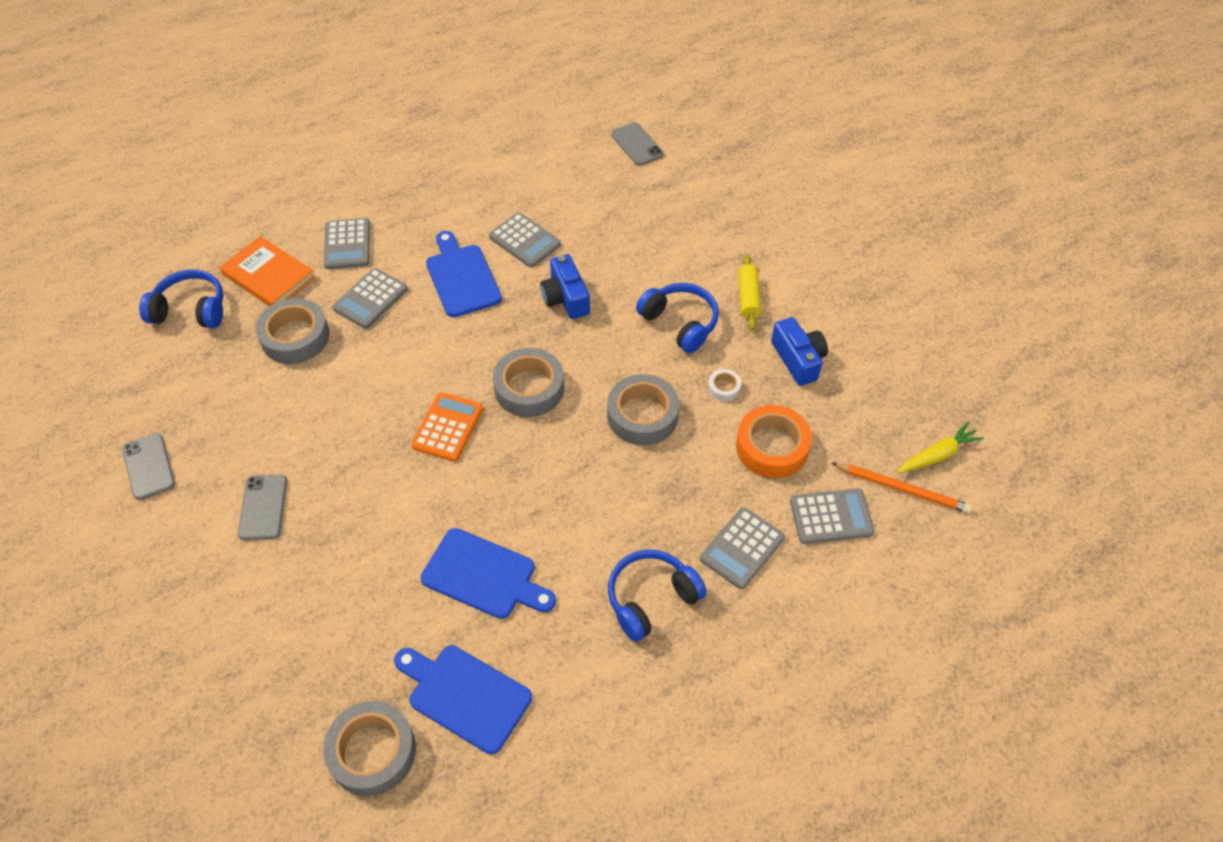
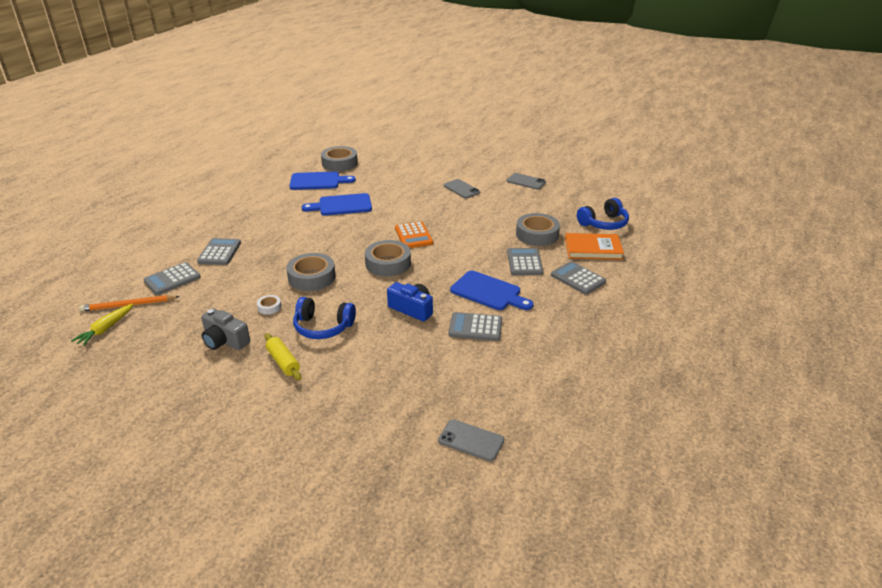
camera: 145 degrees right, 20 degrees down
blue headphones [608,550,707,642] -> none
orange tape [736,405,812,478] -> none
blue camera [771,317,828,386] -> grey camera [201,308,250,350]

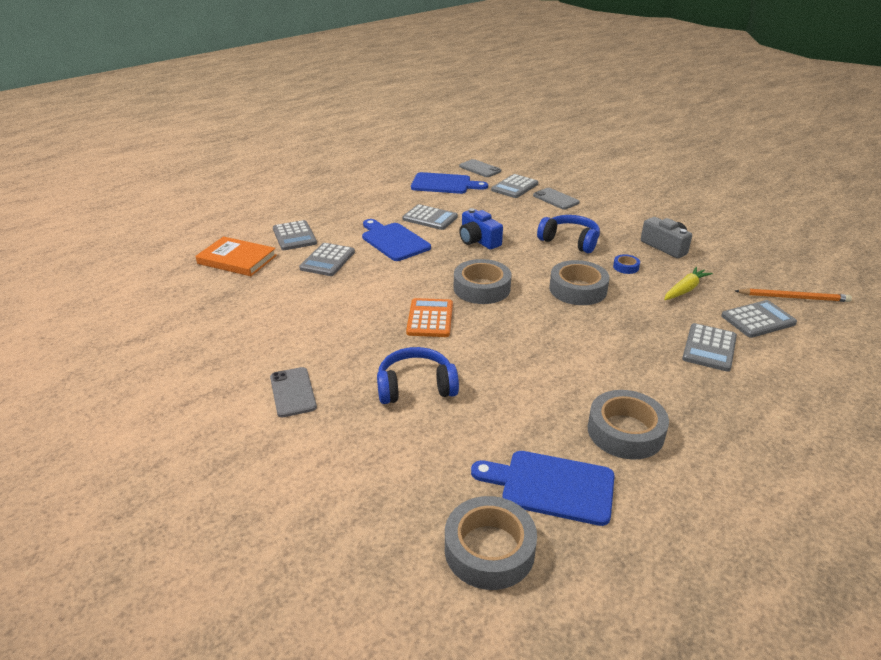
camera: 160 degrees left, 0 degrees up
yellow carrot [71,304,134,346] -> yellow carrot moved to [664,267,713,300]
white tape [257,295,281,314] -> blue tape [613,254,640,274]
yellow rolling pin [265,333,302,380] -> none
blue cutting board [302,193,372,216] -> blue cutting board moved to [411,172,488,194]
grey phone [507,173,546,190] -> grey phone moved to [533,188,580,210]
grey tape [516,213,560,246] -> grey tape moved to [588,390,669,460]
blue headphones [577,198,629,230] -> blue headphones moved to [377,347,459,404]
none -> grey calculator [491,174,538,198]

